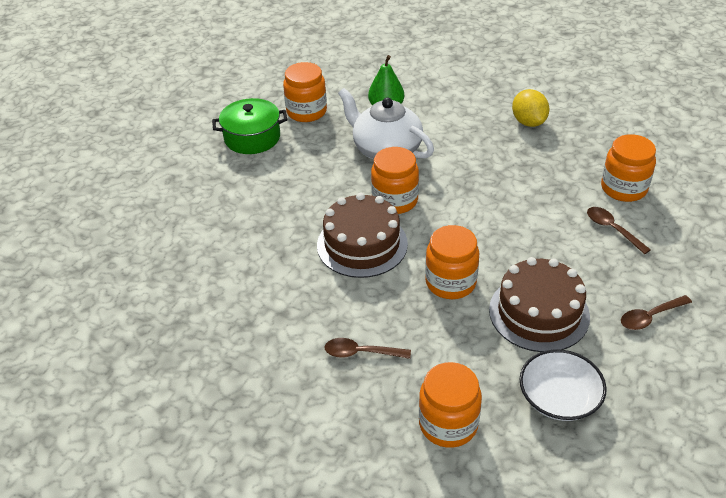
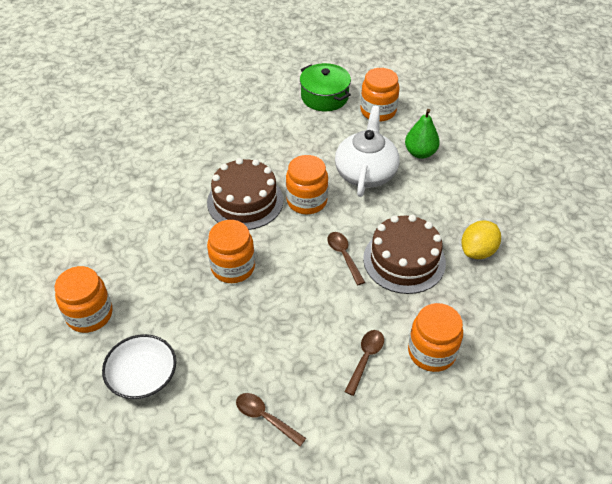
camera: 60 degrees right, 5 degrees up
brown spoon [325,338,411,359] -> brown spoon moved to [327,232,365,285]
brown cake [489,257,590,352] -> brown cake moved to [363,215,446,294]

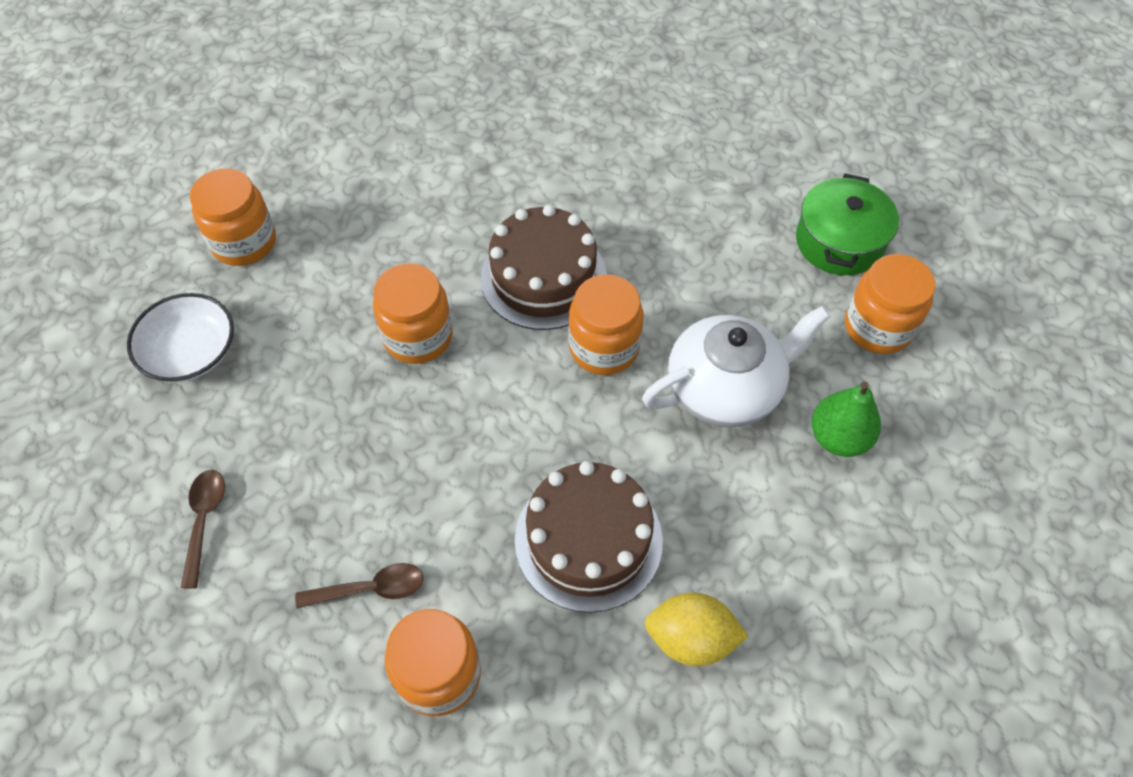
camera: 55 degrees right, 10 degrees up
brown spoon [327,232,365,285] -> none

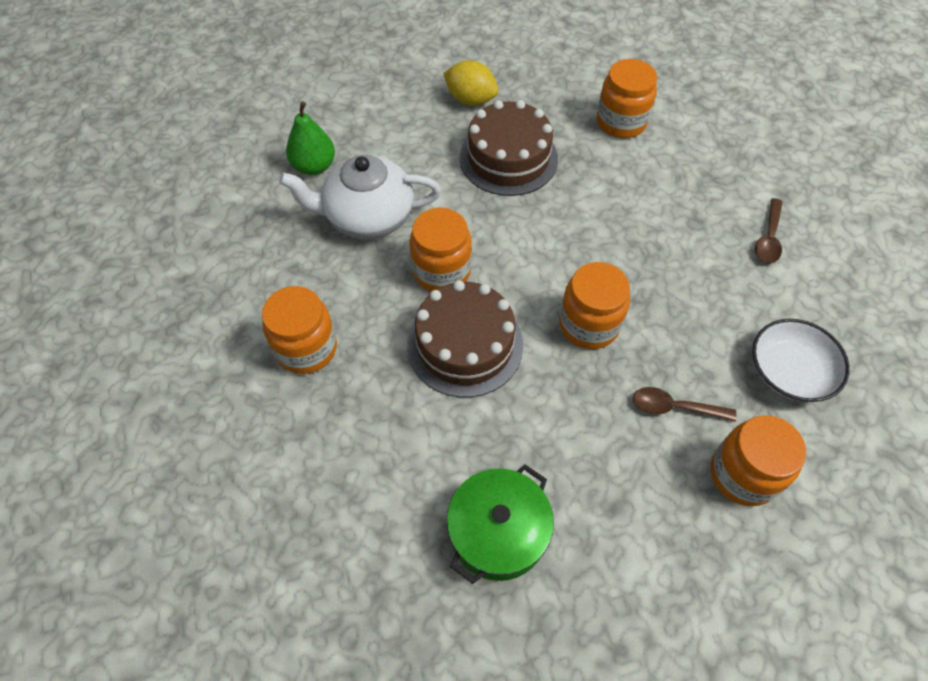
camera: 160 degrees left, 0 degrees up
brown spoon [295,563,423,608] -> brown spoon moved to [633,387,736,422]
green pot [796,174,899,275] -> green pot moved to [447,464,554,584]
orange jar [845,254,935,354] -> orange jar moved to [262,286,337,374]

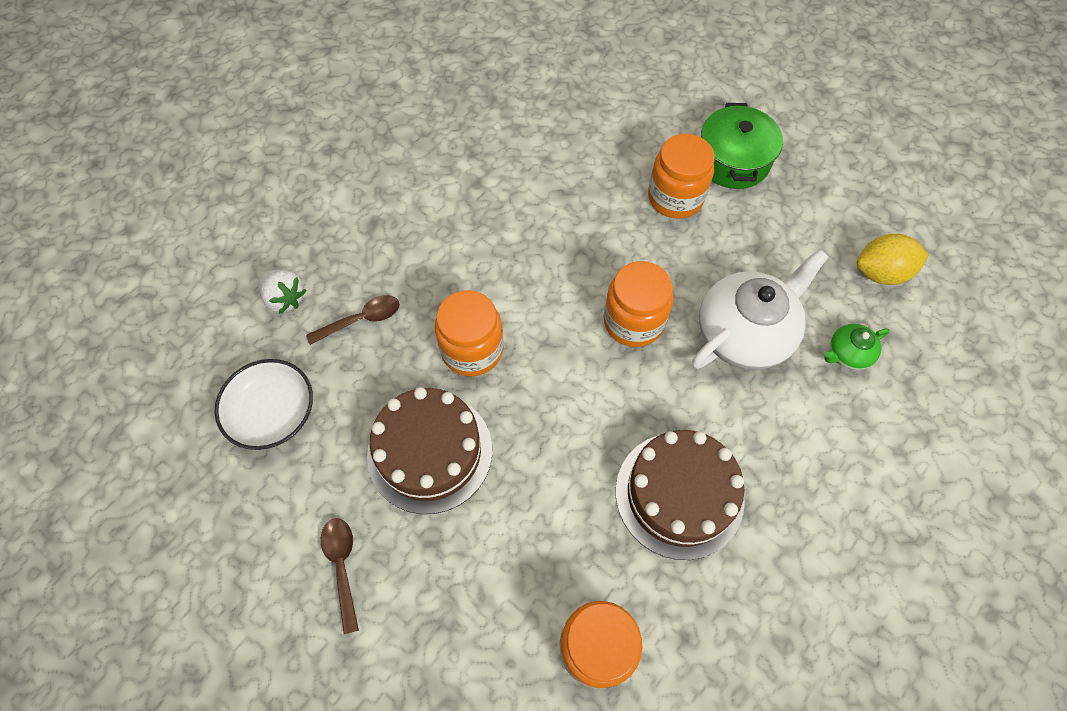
camera: 145 degrees right, 5 degrees up
green pear [286,101,335,175] -> green teapot [824,324,890,370]
brown cake [407,280,523,398] -> brown cake moved to [367,387,492,514]
yellow lemon [443,60,498,106] -> yellow lemon moved to [857,234,929,285]
green pot [447,464,554,584] -> green pot moved to [701,103,783,189]
orange jar [711,415,806,506] -> white strawberry [259,270,306,314]

